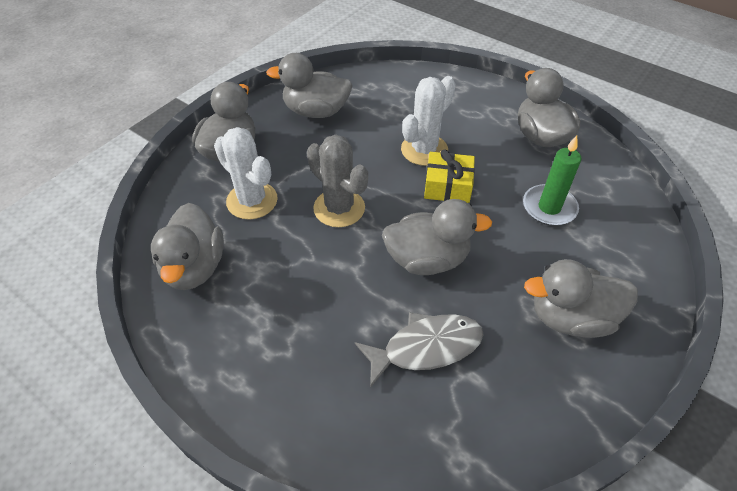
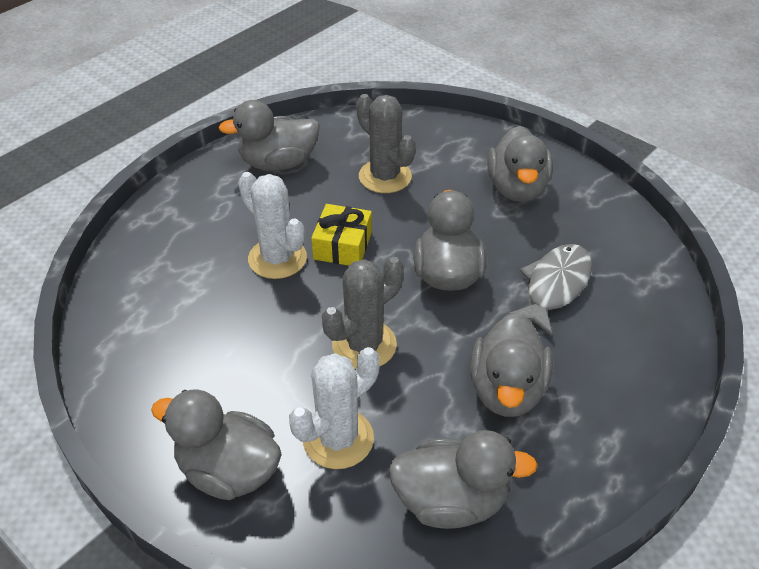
camera: 85 degrees left, 5 degrees down
grey duck [266,53,353,118] -> grey duck moved to [470,313,553,417]
grey fish [355,312,484,388] -> grey fish turned 45 degrees clockwise [506,244,592,336]
green candle [523,135,581,226] -> grey cactus [356,94,416,193]

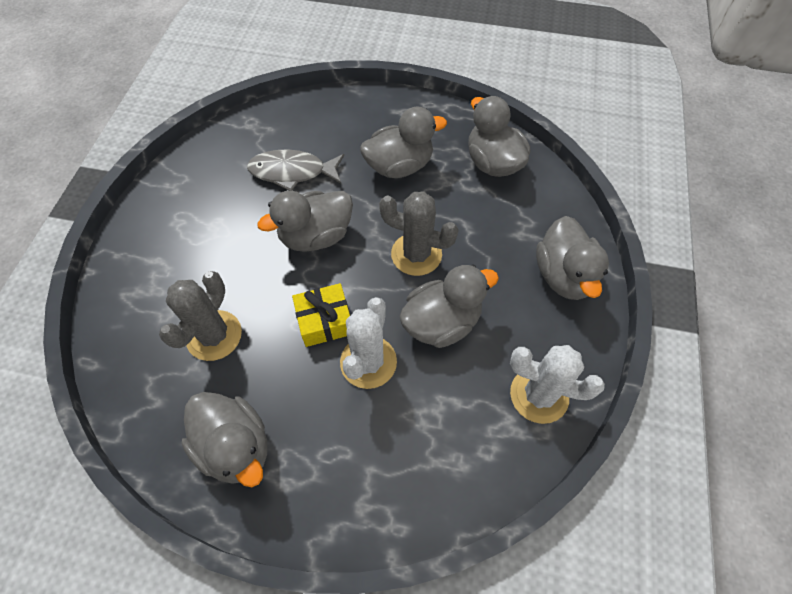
camera: 120 degrees left, 15 degrees up
white cactus [289,347,380,469] -> white cactus moved to [510,345,605,424]
grey duck [487,126,553,202] -> grey duck moved to [399,264,499,348]

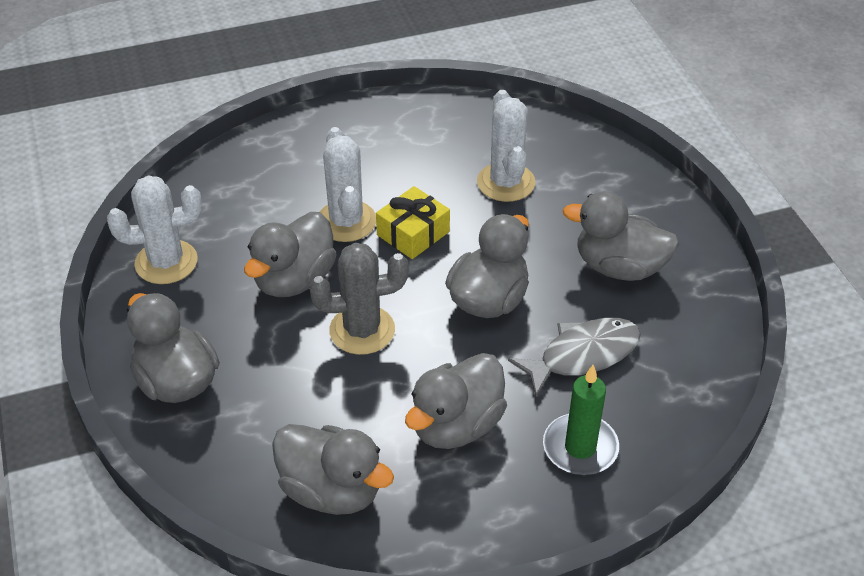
camera: 150 degrees right, 15 degrees down
grey cactus [159,271,242,361] -> white cactus [477,90,536,202]
grey duck [182,392,267,487] -> grey duck moved to [563,191,679,281]
none -> green candle [543,365,619,475]

